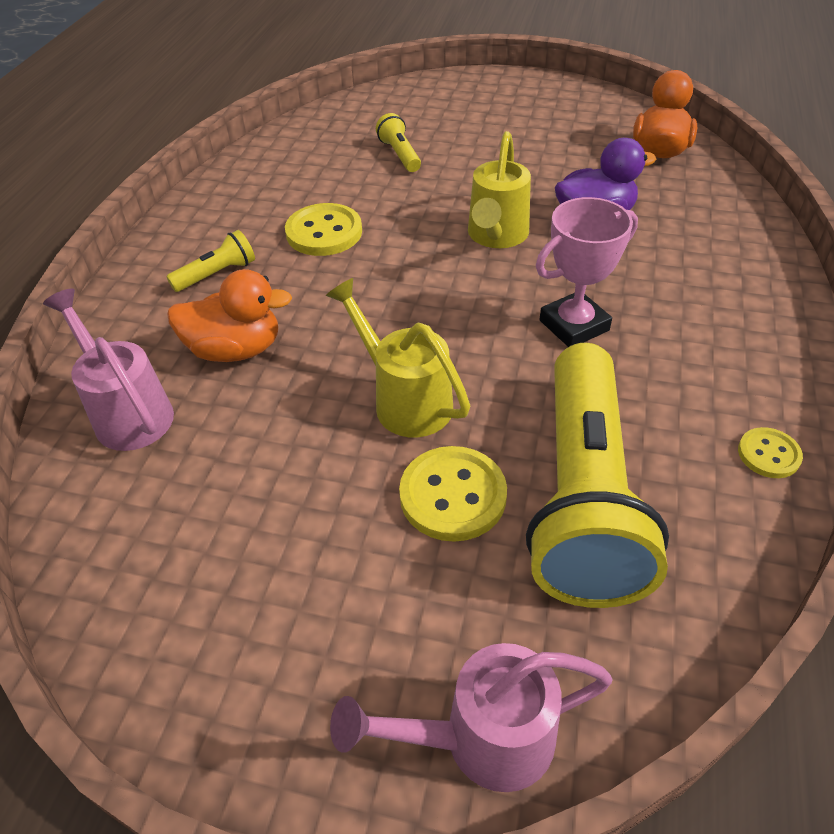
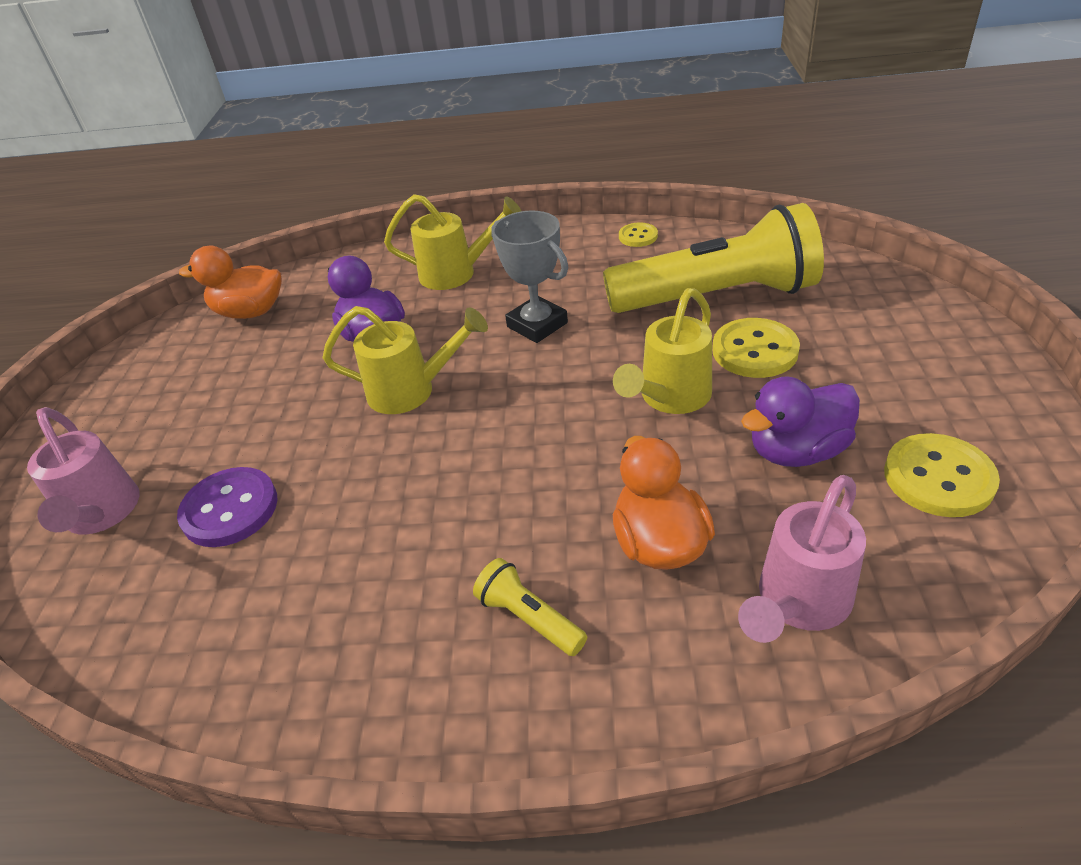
camera: 100 degrees left, 5 degrees down
yellow button [285,203,362,256] -> yellow button moved to [884,433,1000,517]
pink watering can [330,643,613,792] -> pink watering can moved to [27,407,139,534]
yellow flashlight [376,113,421,172] -> purple button [177,467,277,547]
pink trophy [536,197,638,347] -> grey trophy [491,210,568,343]
none -> yellow watering can [384,194,521,290]
none -> purple duck [741,376,860,467]

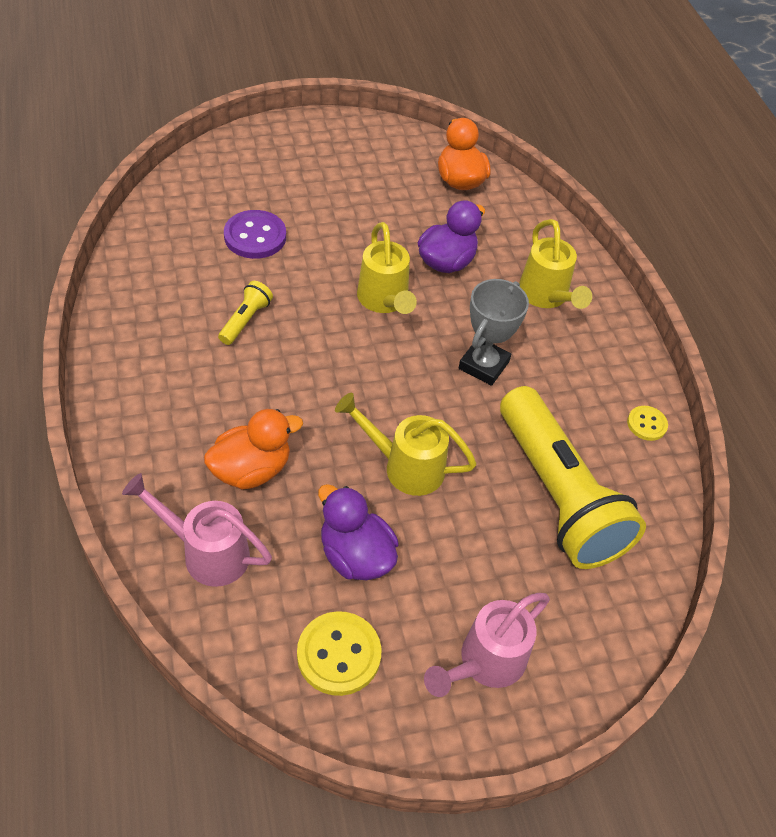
camera: 65 degrees right, 10 degrees up
pink watering can [27,407,139,534] -> pink watering can moved to [424,593,550,697]
yellow flashlight [473,558,587,656] -> yellow flashlight moved to [218,281,273,345]
yellow button [712,318,800,378] -> none

